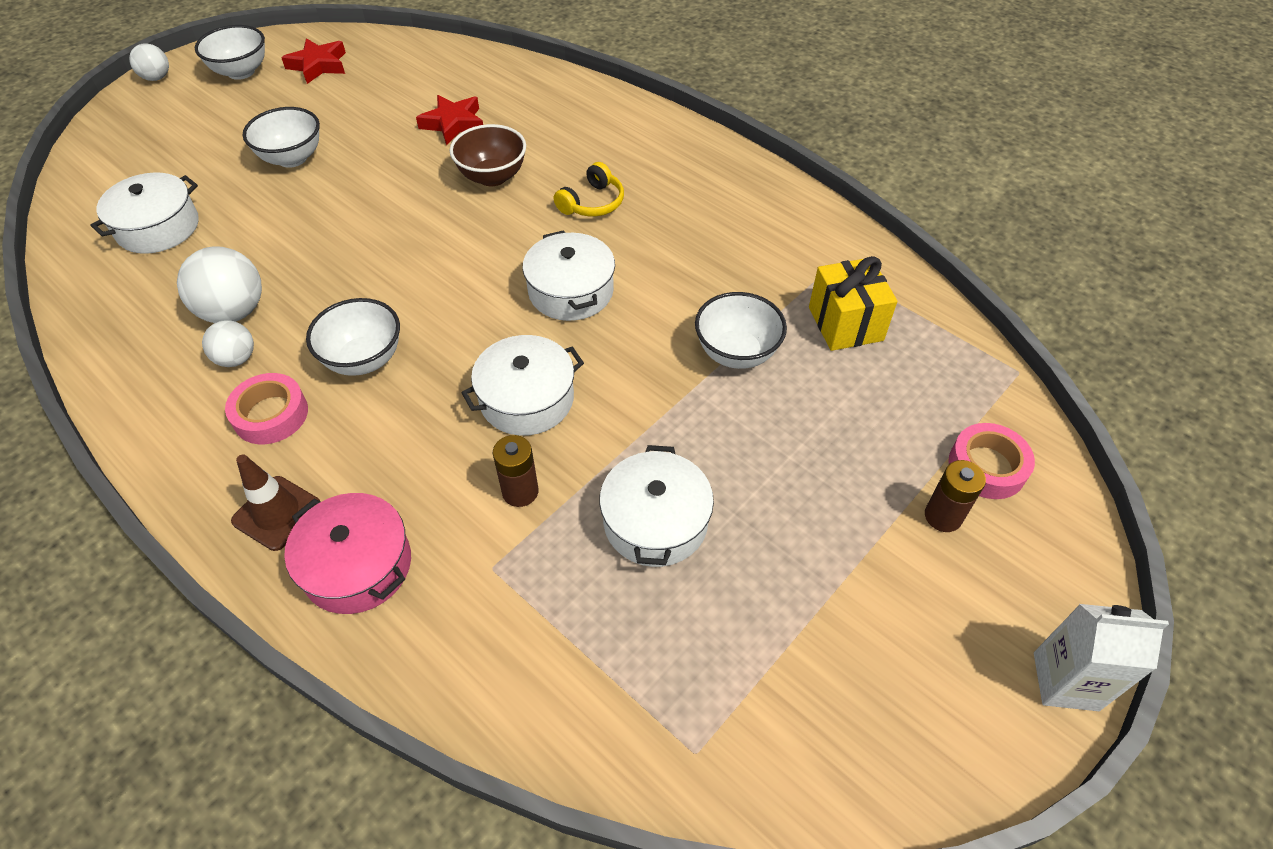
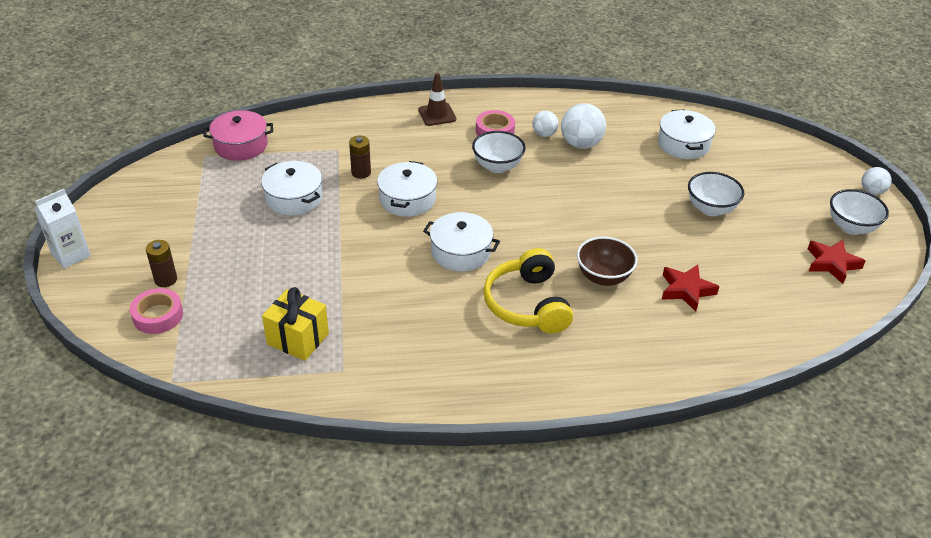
camera: 130 degrees right, 10 degrees down
pink pot [284,493,411,614] -> pink pot moved to [203,110,273,161]
yellow headphones [554,162,624,216] -> yellow headphones [483,248,573,333], size x1.74
white bowl [695,292,787,369] -> none

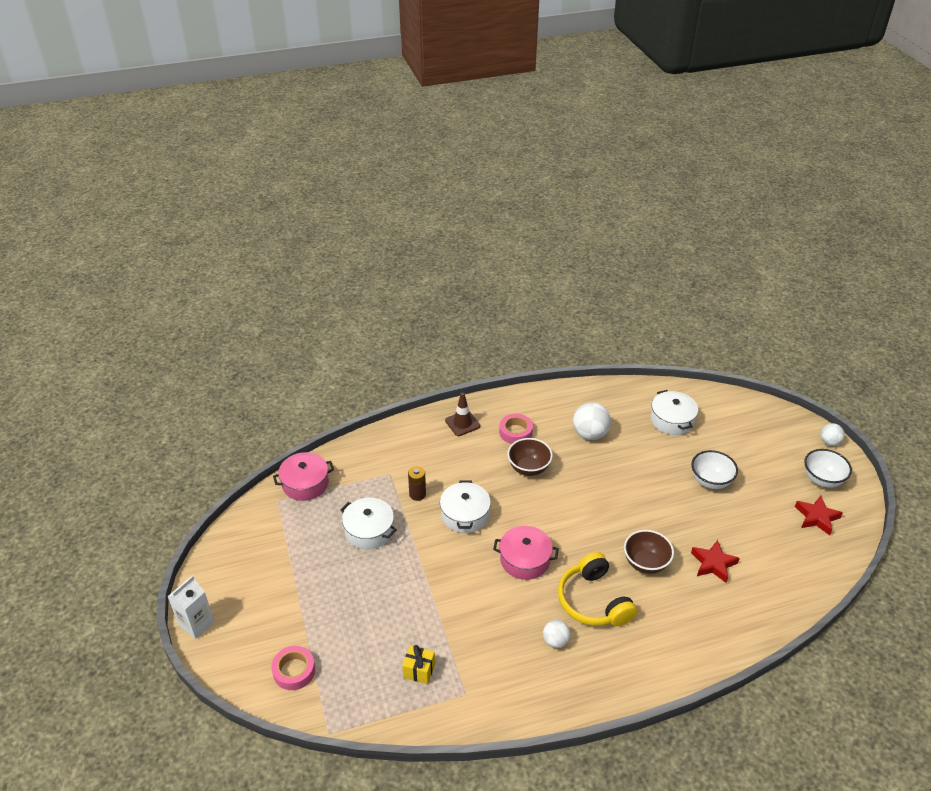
camera: 10 degrees left, 0 degrees up
brown battery [146,240,177,287] -> none
yellow gift [262,287,329,361] -> yellow gift [402,645,435,684], size x0.67
white pot [423,212,500,272] -> pink pot [493,526,559,580]
white bowl [472,131,526,173] -> brown bowl [507,438,553,476]
white ball [532,111,559,137] -> white ball moved to [543,620,570,648]

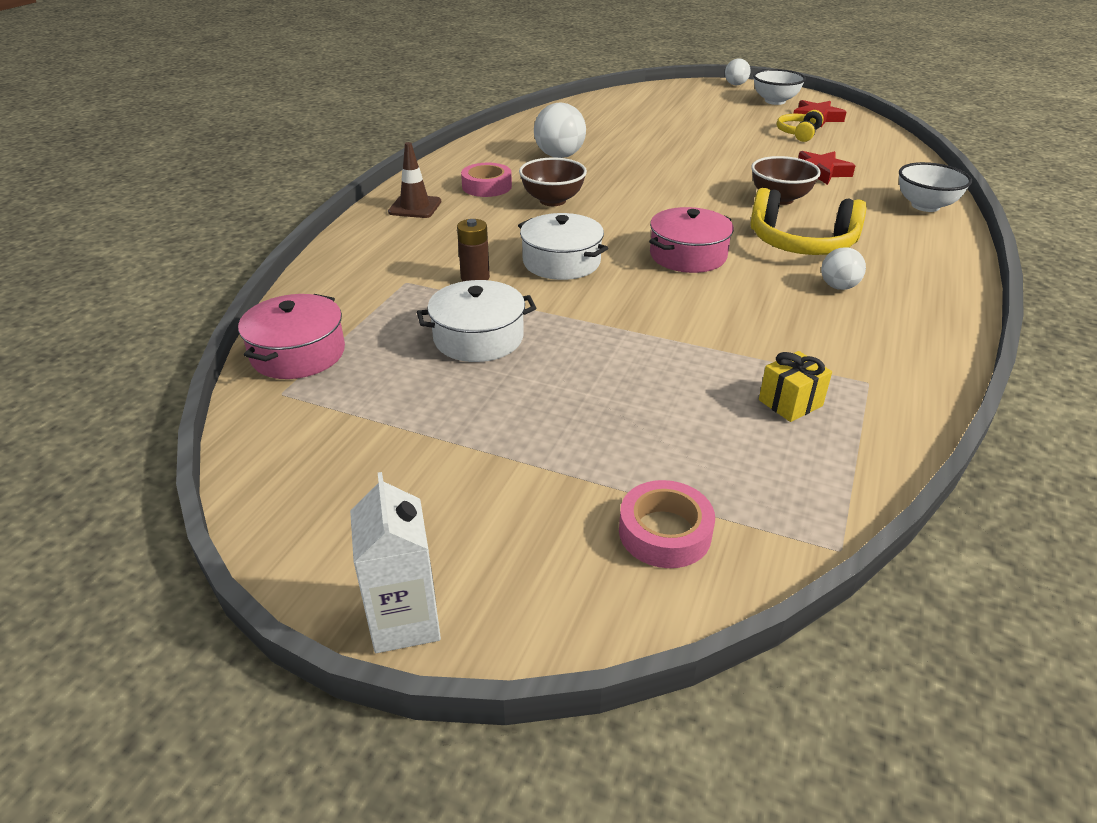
camera: 50 degrees left, 5 degrees down
white pot [651,390,698,435] -> none
white bowl [691,450,738,489] -> white bowl moved to [899,162,972,212]
none -> yellow headphones [777,110,824,142]

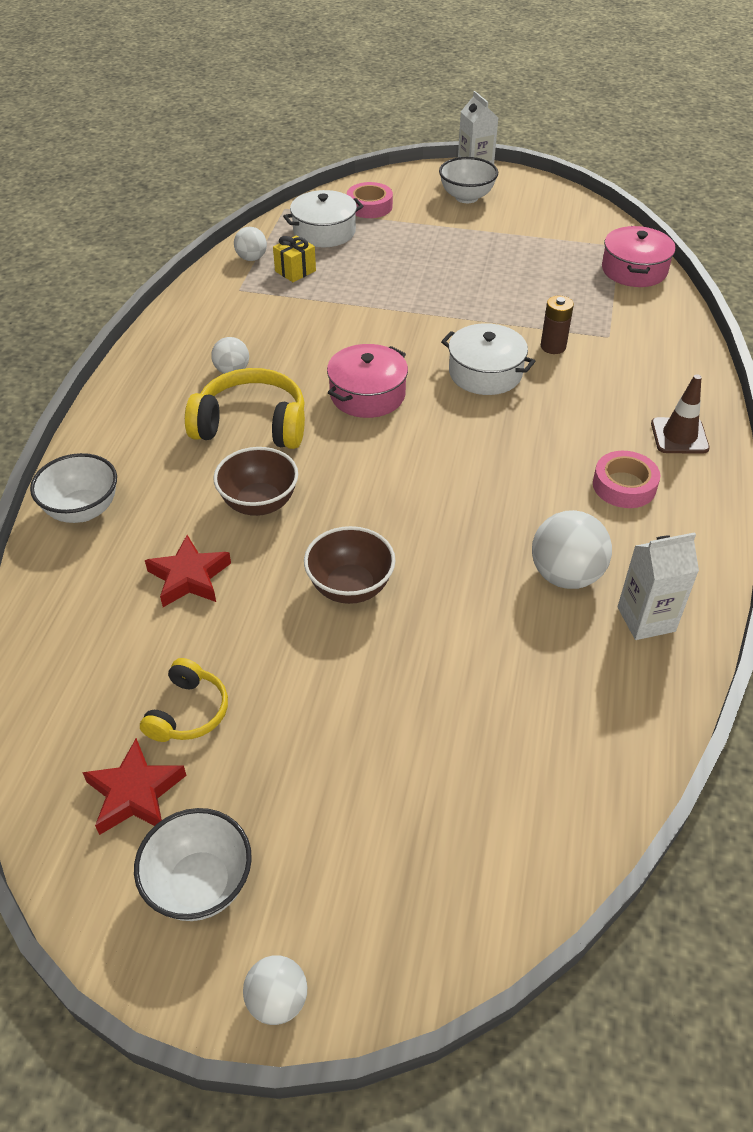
camera: 170 degrees right, 10 degrees up
white pot [417,280,536,362] -> white pot moved to [283,190,363,247]
brown bowl [519,157,587,206] -> brown bowl moved to [304,526,396,604]
none -> white ball [234,227,267,261]
none -> white bowl [439,157,498,203]
none -> white carton [618,532,699,640]

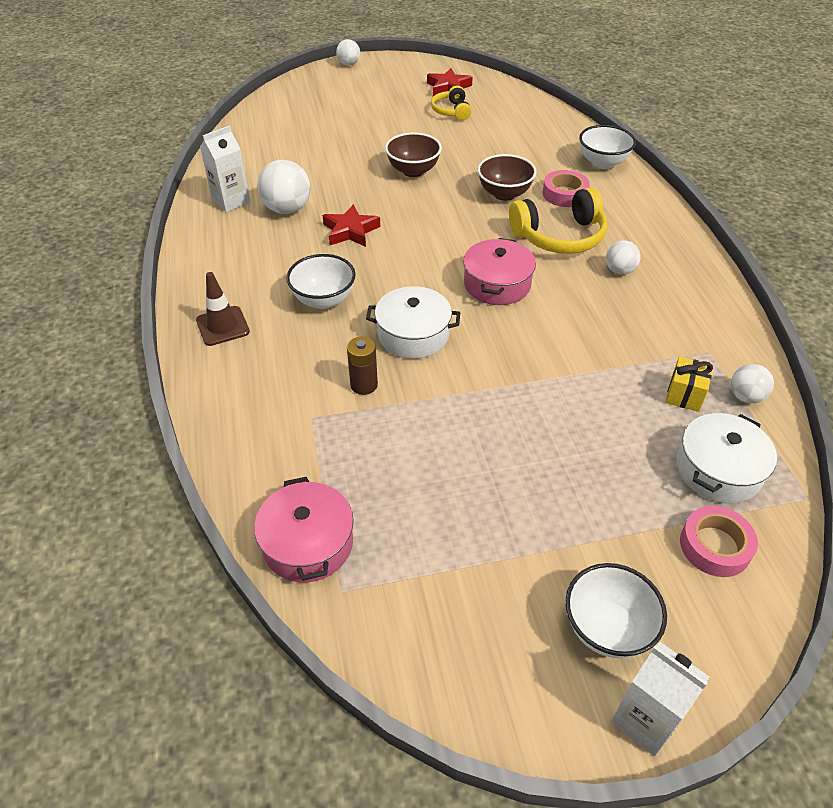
camera: 155 degrees right, 0 degrees up
white bowl [134,808,252,921] -> white bowl moved to [286,254,355,309]
red star [145,535,231,607] -> red star moved to [323,204,380,247]
pink tape [593,451,660,508] -> pink tape moved to [543,170,590,207]

